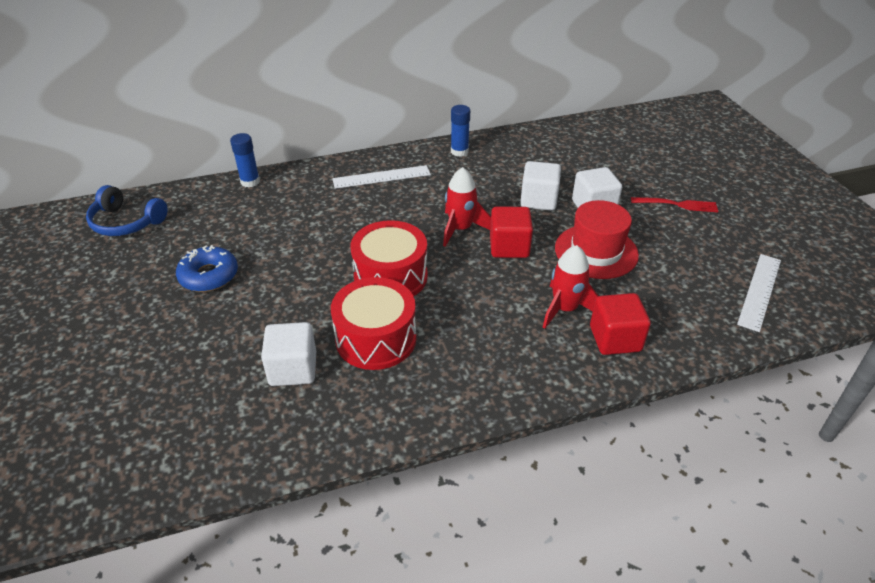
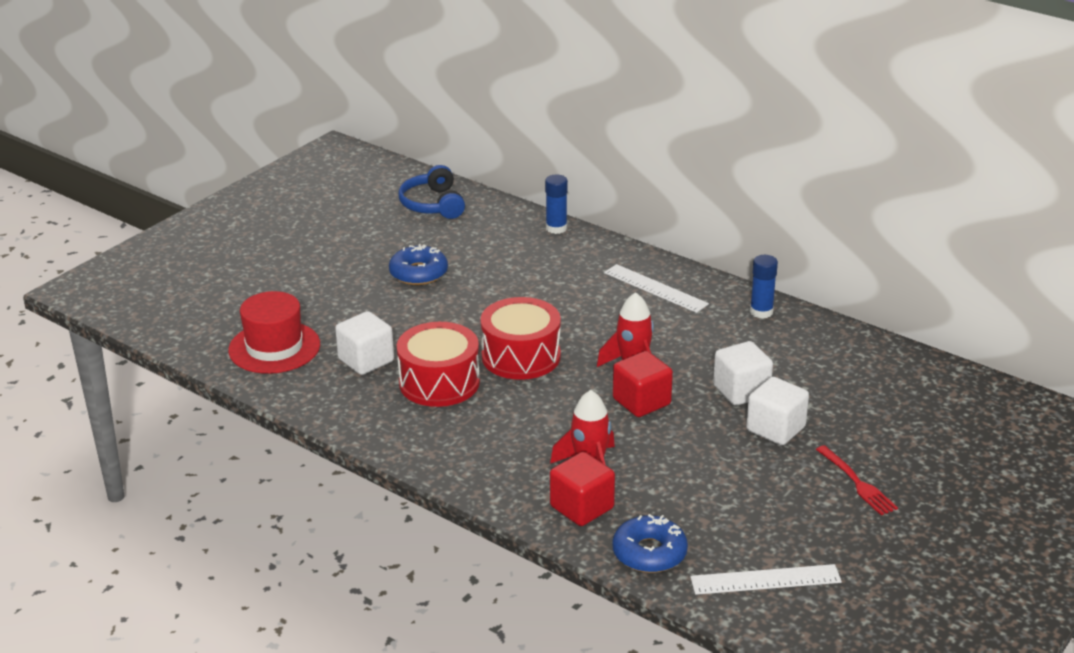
camera: 55 degrees right, 10 degrees down
red hat [555,200,639,279] -> red hat moved to [228,291,320,374]
none -> blue donut [612,514,688,573]

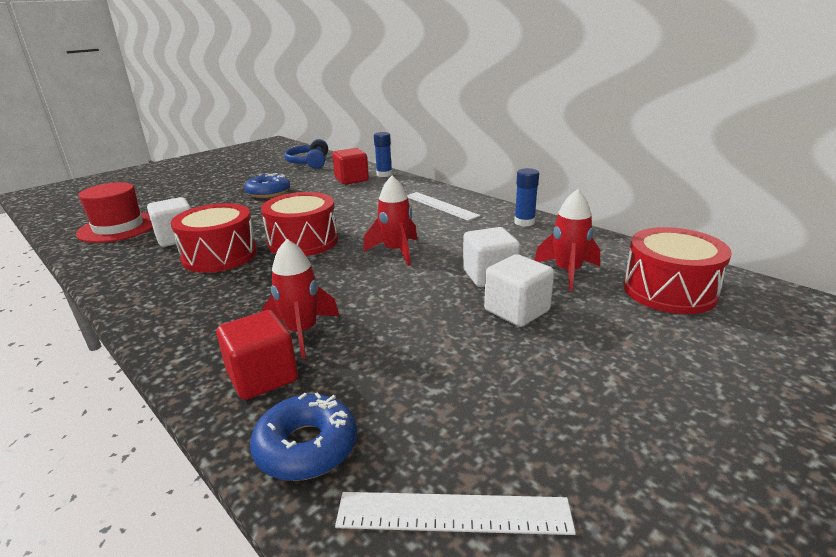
camera: 10 degrees right, 5 degrees down
red cube [613,351,673,417] -> red cube moved to [332,148,369,185]
red fork [816,445,898,515] -> none
none -> red rocket [534,189,600,291]
none -> red drum [623,227,732,314]

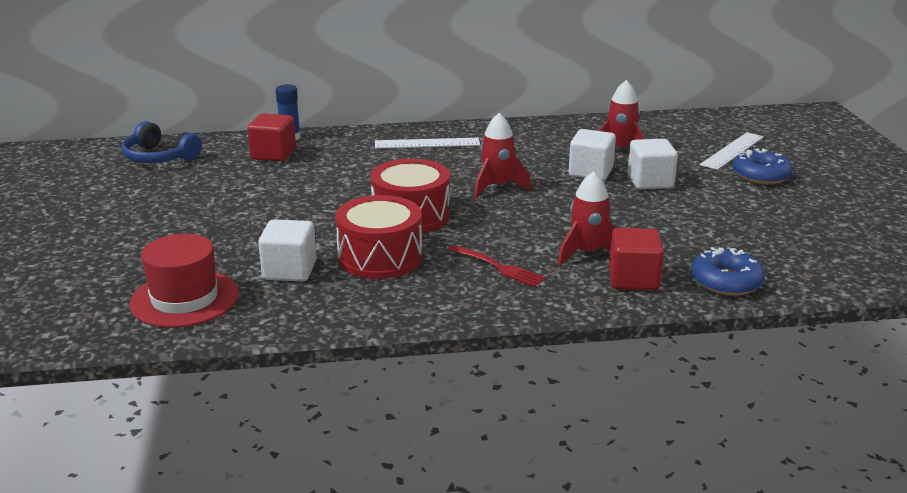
camera: 55 degrees left, 0 degrees up
blue donut [244,173,290,198] -> blue donut moved to [732,148,793,185]
white ruler [335,492,576,535] -> white ruler moved to [700,132,764,170]
blue glue stick [514,168,539,227] -> none
red drum [623,227,732,314] -> none
none -> red fork [447,244,546,287]

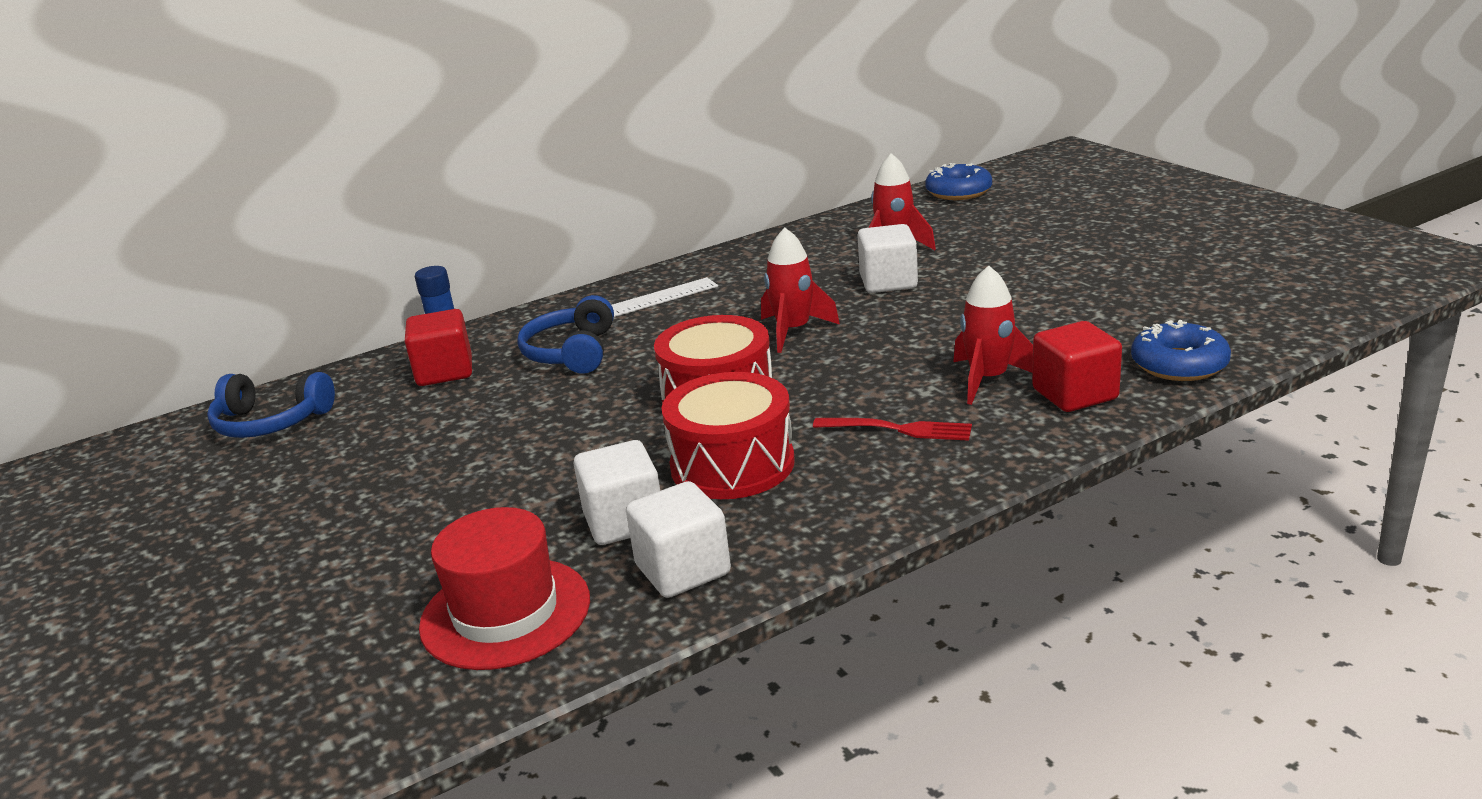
camera: 20 degrees left, 0 degrees up
white cube [628,139,678,189] -> white cube moved to [626,481,731,598]
white ruler [700,132,764,170] -> none
blue donut [732,148,793,185] -> blue donut moved to [925,163,992,200]
none -> blue headphones [517,295,614,374]

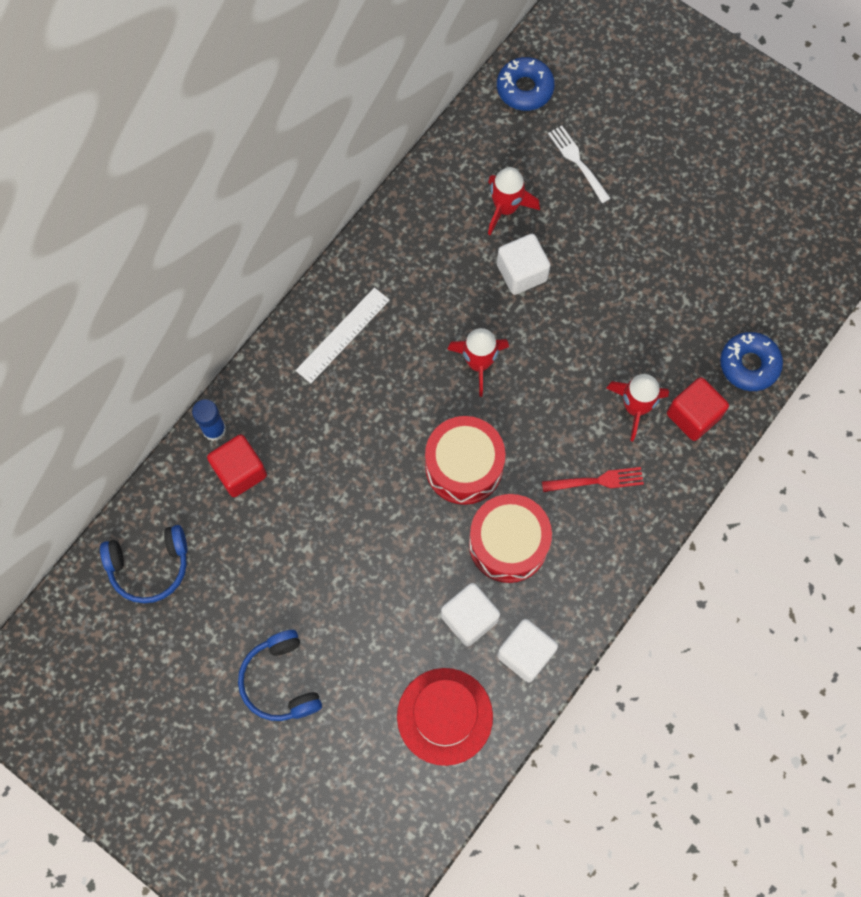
camera: 25 degrees left, 45 degrees up
blue headphones [517,295,614,374] -> blue headphones moved to [238,630,322,721]
none -> white fork [548,125,611,203]

